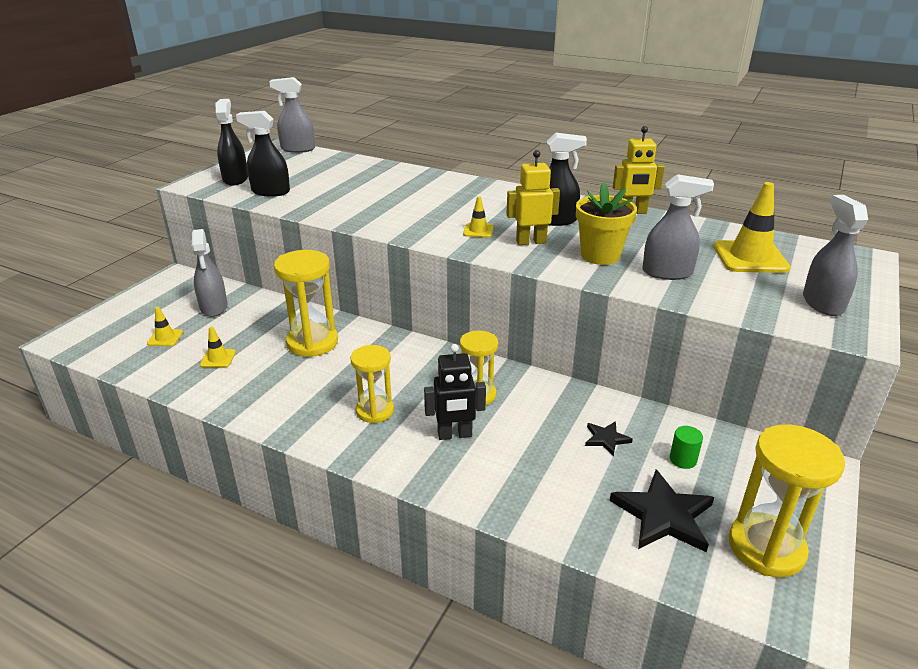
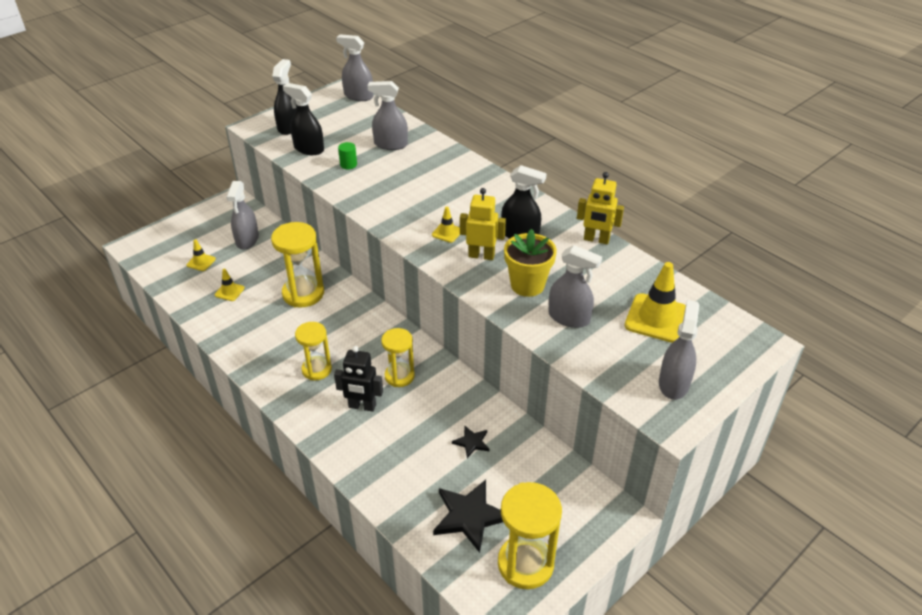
camera: 20 degrees right, 10 degrees up
green cylinder [670,426,703,469] -> green cylinder moved to [338,142,357,169]
none -> grey spray bottle [368,81,408,150]

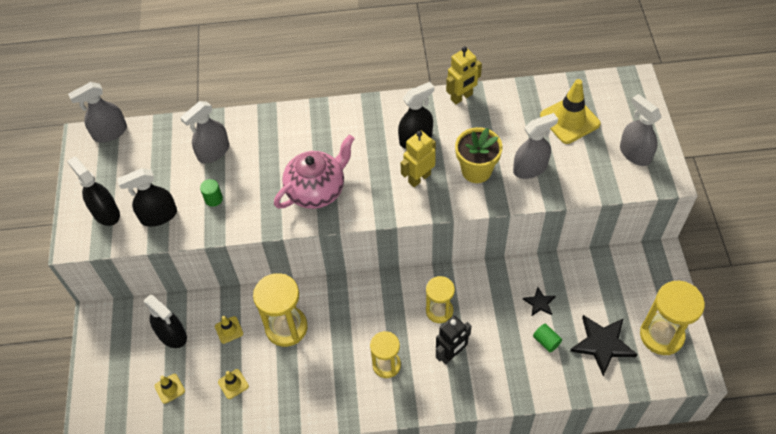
camera: 50 degrees left, 15 degrees up
grey spray bottle [226,181,259,250] -> black spray bottle [144,294,187,348]
yellow traffic cone [432,207,460,243] -> yellow traffic cone moved to [215,316,243,344]
none -> pink teapot [274,134,355,209]
none -> green cylinder [533,324,562,352]

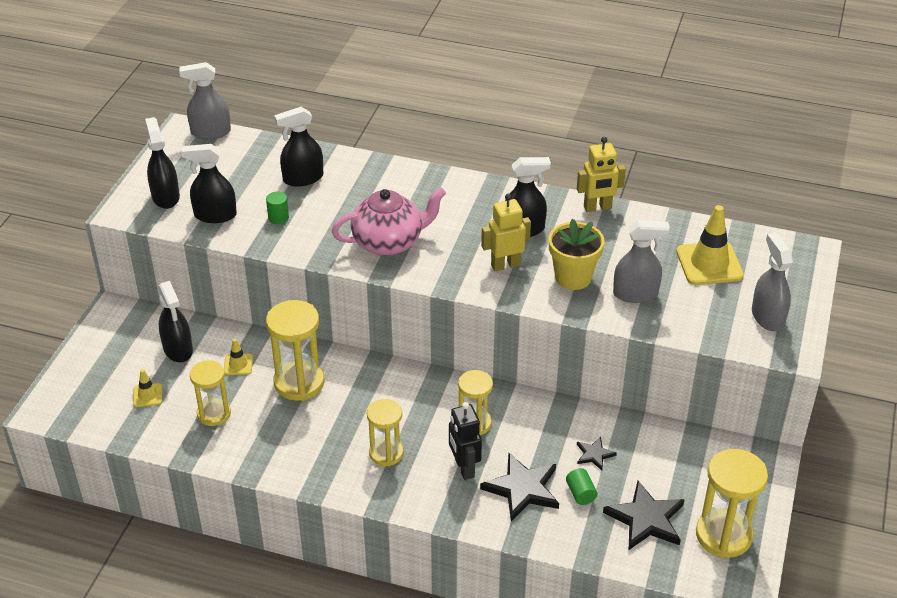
camera: 20 degrees right, 15 degrees down
grey spray bottle [180,101,229,163] -> black spray bottle [274,107,323,187]
yellow traffic cone [218,369,249,399] -> yellow hourglass [190,360,231,426]
black robot [436,315,471,364] -> black robot turned 90 degrees clockwise [449,402,482,480]
none -> black star [480,453,559,521]

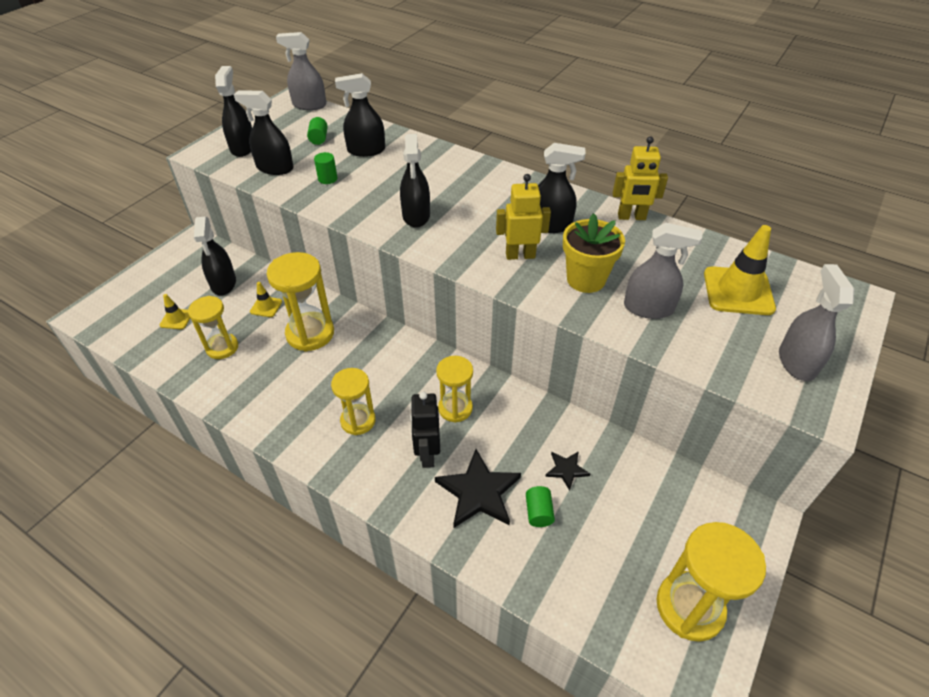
camera: 15 degrees right, 5 degrees up
pink teapot [332,187,446,256] -> black spray bottle [400,134,430,228]
black star [603,481,685,550] -> none
none -> green cylinder [307,117,328,145]

